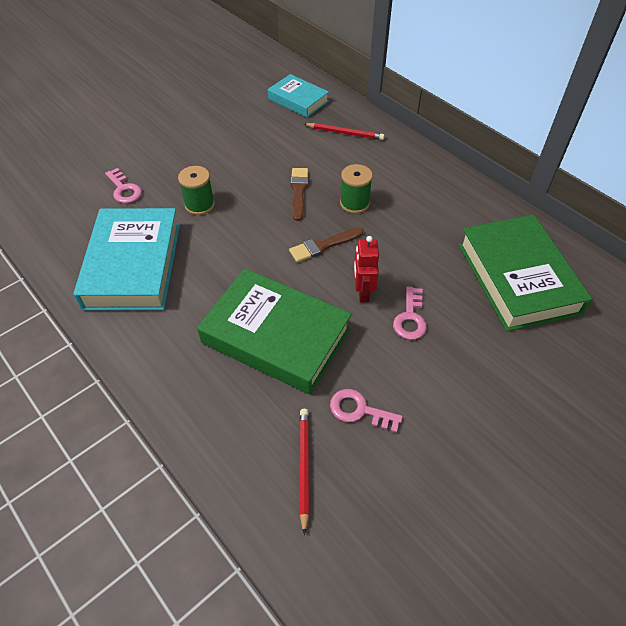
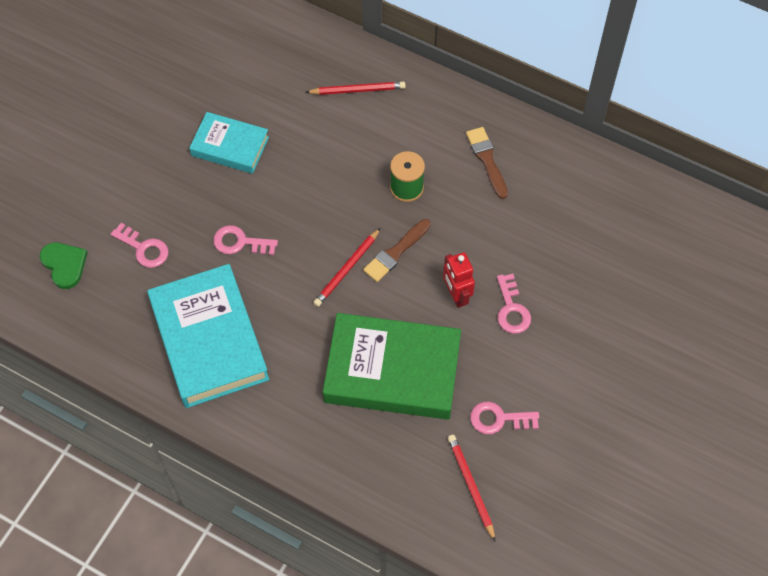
camera: 20 degrees left, 10 degrees up
green spool [178,166,215,215] -> pink key [213,225,278,255]
turquoise book [268,74,329,118] -> turquoise book moved to [189,112,269,174]
brown brush [291,168,308,221] -> brown brush moved to [466,127,508,199]
green book [458,215,592,332] -> none
none -> green heart [40,242,88,289]
none -> red pencil [313,228,381,307]

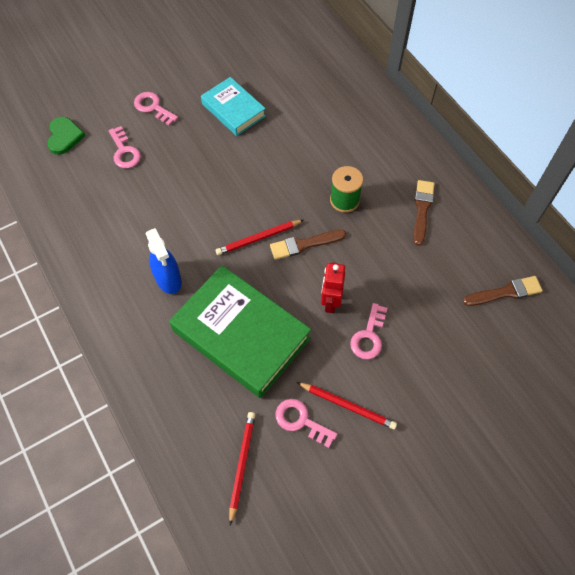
camera: 30 degrees right, 0 degrees up
turquoise book [147,264,269,408] -> none
pink key [213,225,278,255] -> pink key moved to [134,92,178,126]
red pencil [306,81,406,95] -> red pencil moved to [297,382,397,429]
none -> blue spray bottle [146,228,182,294]
none -> brown brush [463,276,543,306]

